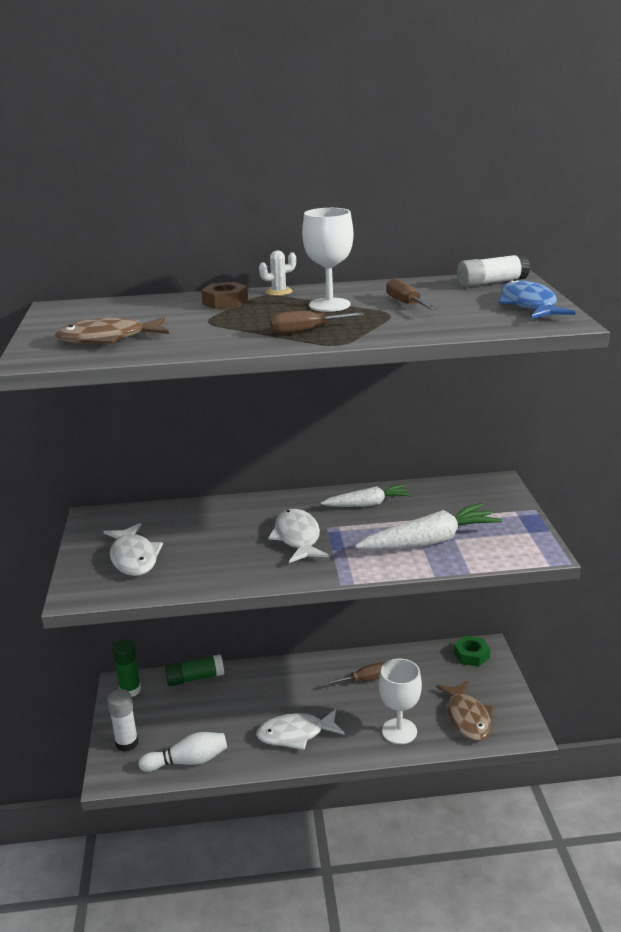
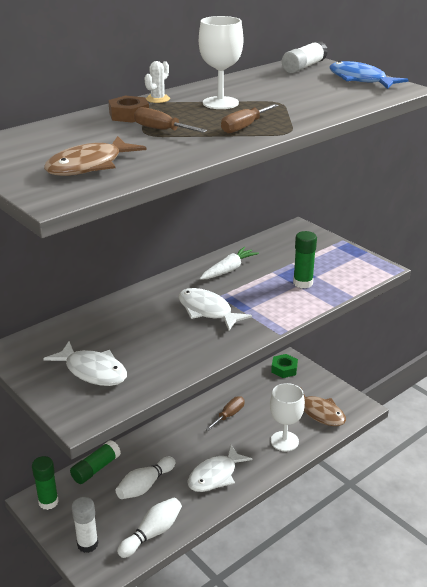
camera: 35 degrees left, 5 degrees up
white carrot [355,503,502,550] -> green glue stick [293,231,317,288]
brown screwdriver [386,278,436,310] -> brown screwdriver moved to [134,107,207,133]
none -> white bowling pin [116,457,175,499]

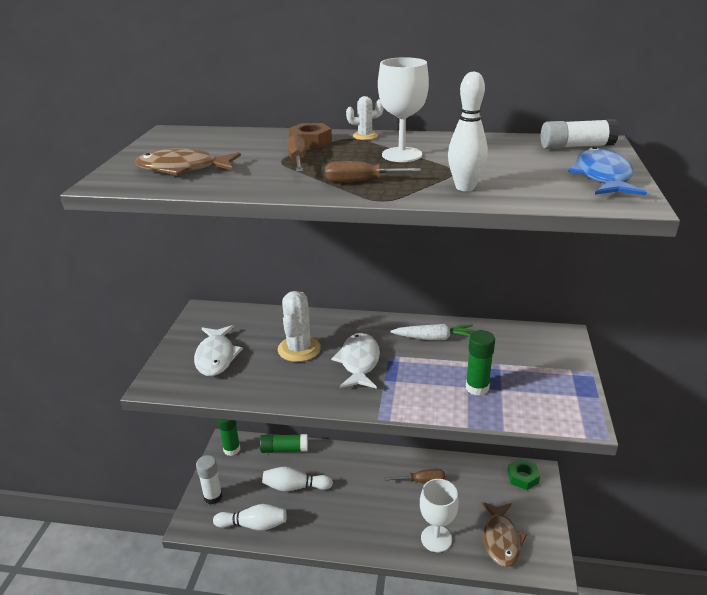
camera: 50 degrees right, 0 degrees up
white fish [188,445,252,492] -> none
none -> white cactus [278,291,321,362]
none -> white bowling pin [448,71,488,191]

